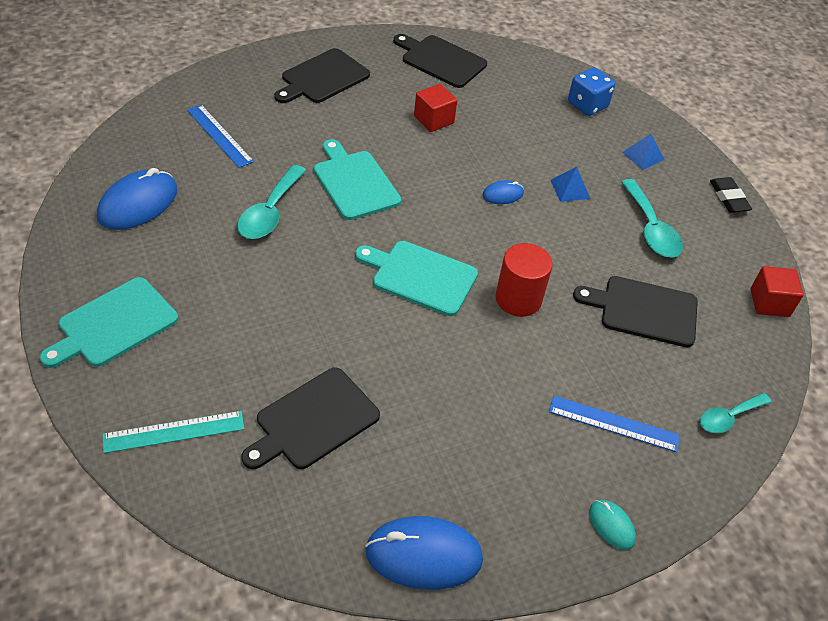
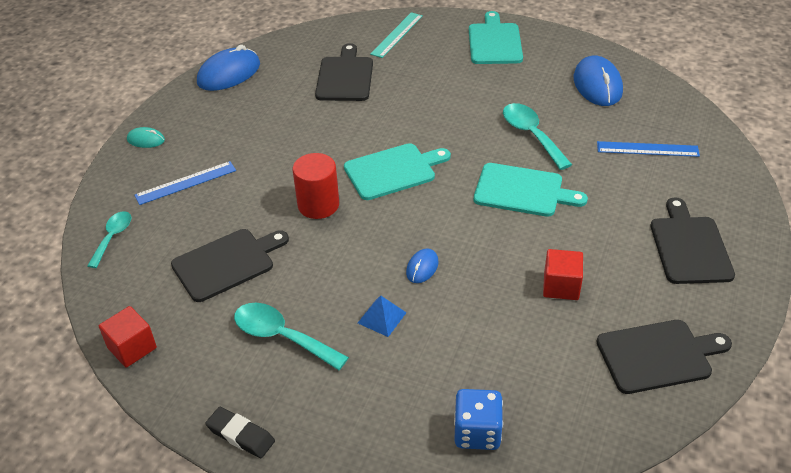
camera: 140 degrees right, 5 degrees down
blue pyramid [622,134,665,170] -> none

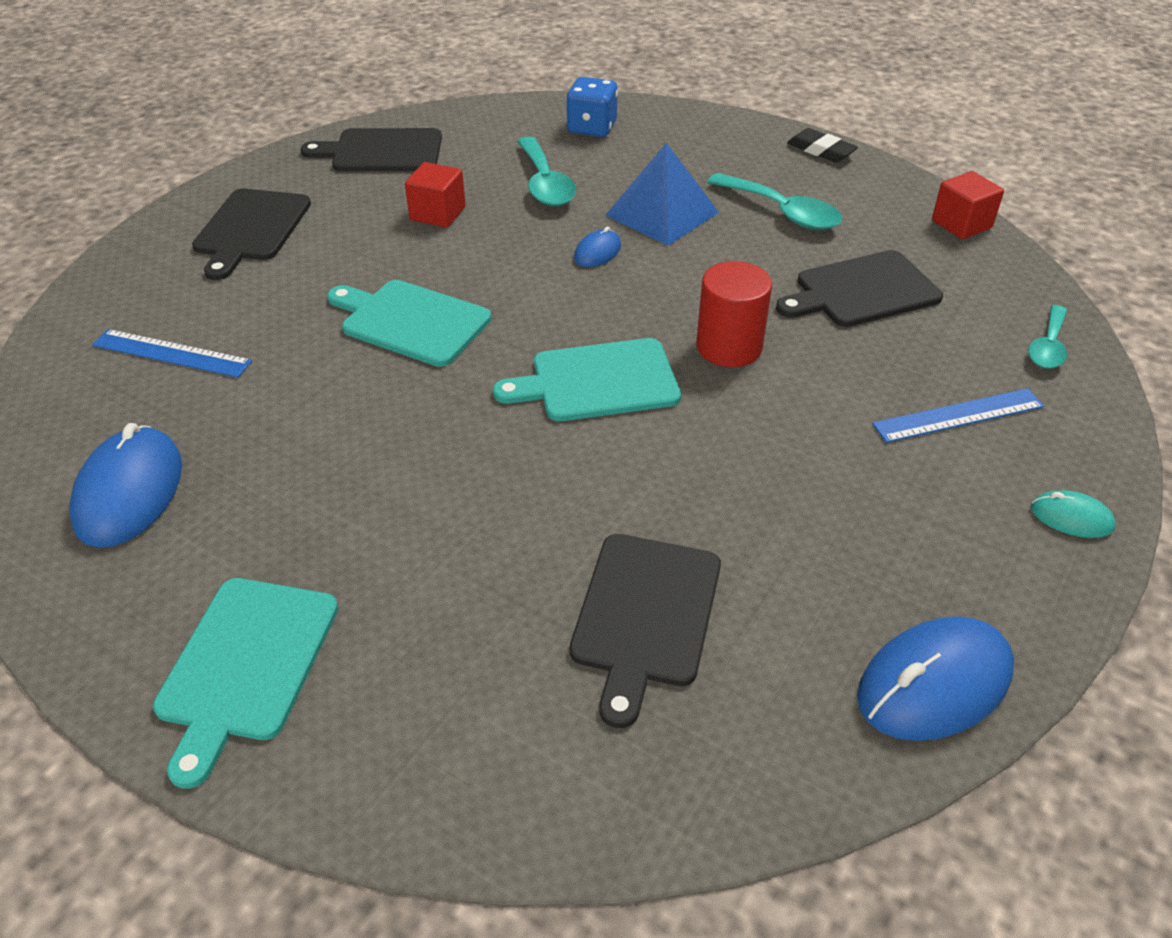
camera: 170 degrees left, 0 degrees up
blue pyramid [358,296,406,337] -> blue pyramid [605,143,719,246], size x1.88
turquoise ruler [370,12,423,58] -> none
turquoise spoon [503,103,572,170] -> turquoise spoon moved to [517,137,576,206]

